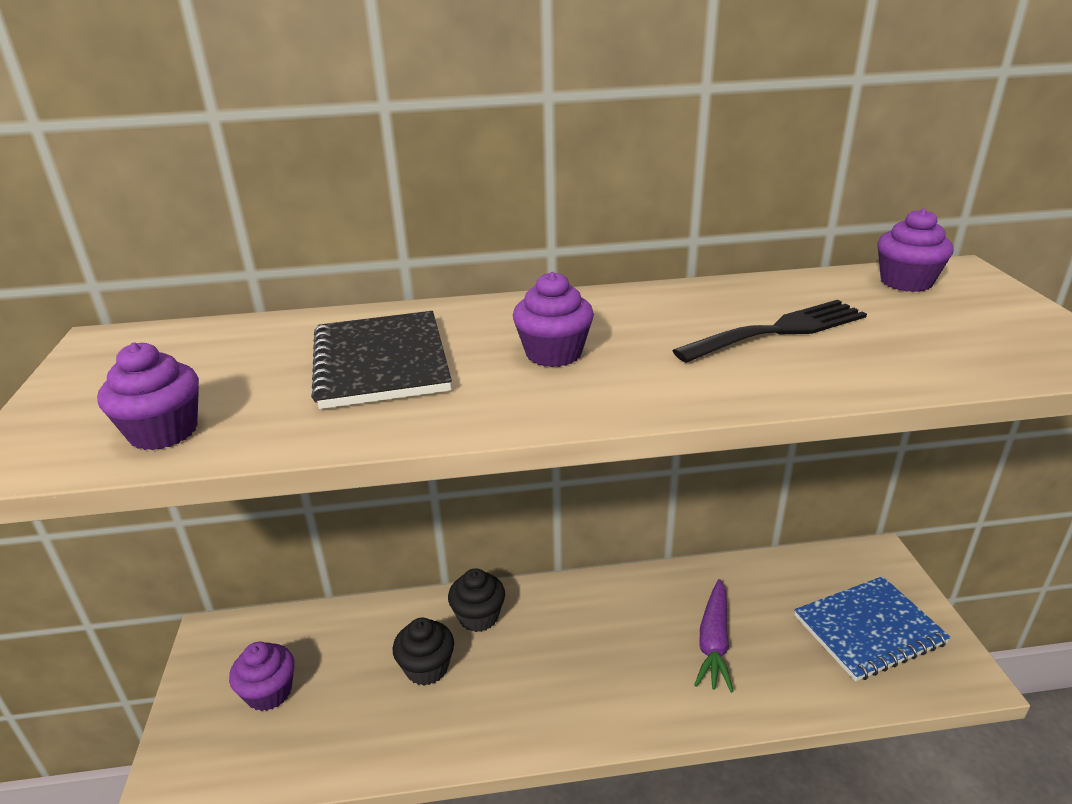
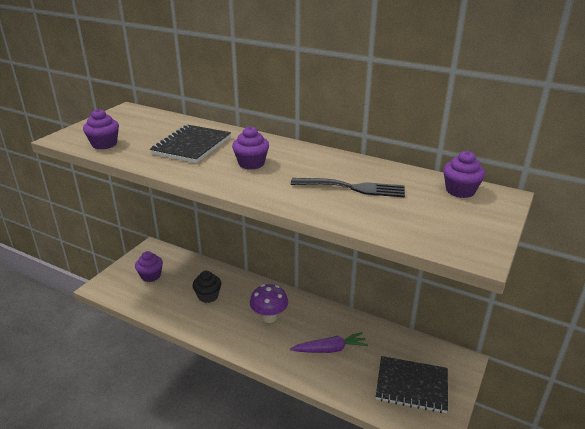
camera: 35 degrees right, 0 degrees up
black cupcake [448,568,505,632] -> none
purple carrot [694,579,734,693] -> purple carrot turned 150 degrees counterclockwise [290,332,368,353]
blue notebook [794,576,951,681] -> black notebook [376,356,448,413]
none -> purple mushroom [250,284,288,323]

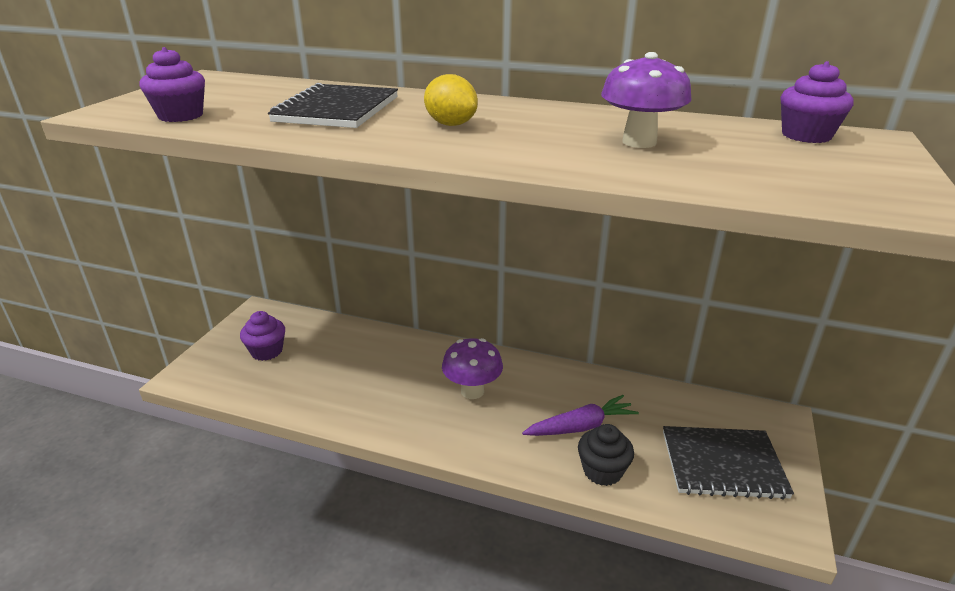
camera: 10 degrees left, 0 degrees up
black cupcake [192,271,221,303] -> black cupcake moved to [578,424,634,486]
purple cupcake [232,126,269,170] -> yellow lemon [424,74,478,126]
black fork [291,178,405,197] -> purple mushroom [601,52,691,148]

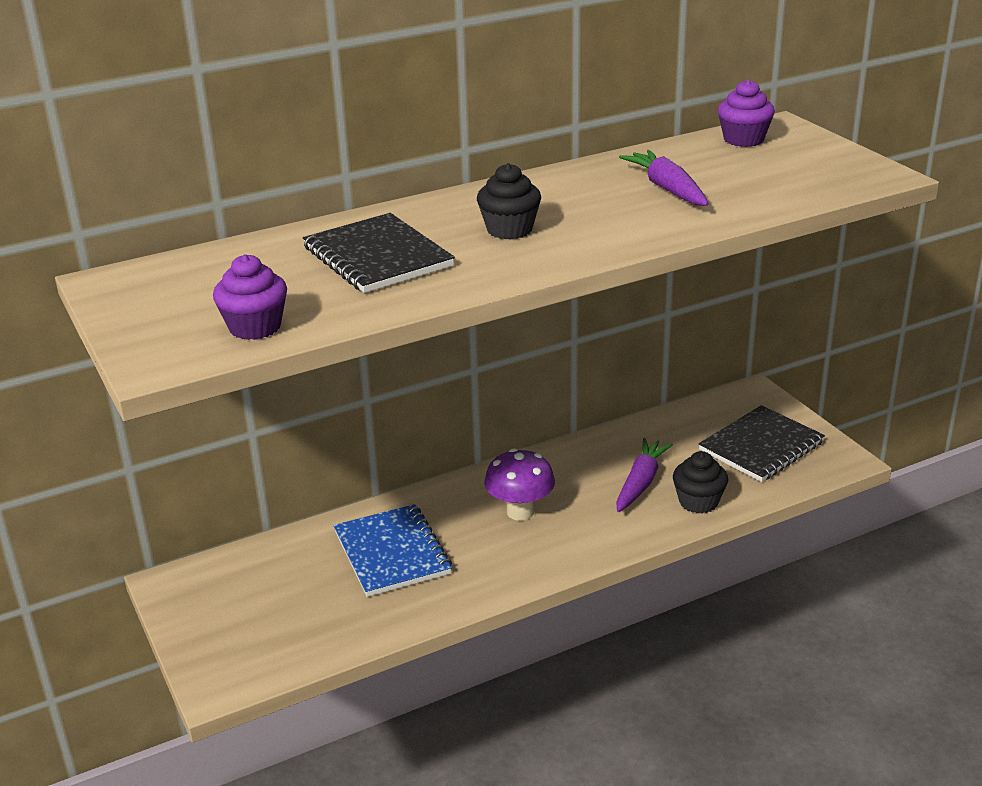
camera: 45 degrees left, 0 degrees up
purple cupcake [240,311,285,361] -> none
yellow lemon [424,74,478,126] -> black cupcake [477,163,541,239]
purple mushroom [601,52,691,148] -> purple carrot [619,150,709,206]
none -> blue notebook [334,504,452,597]

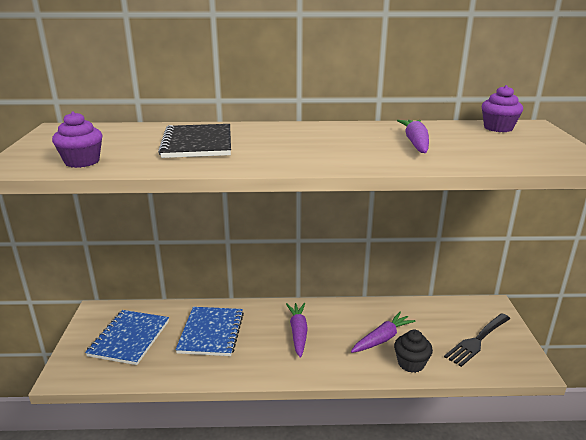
camera: 25 degrees right, 5 degrees down
black cupcake [477,163,541,239] -> none
purple mushroom [484,448,555,521] -> purple carrot [286,303,308,358]
black notebook [698,405,825,482] -> black fork [444,313,510,367]
none -> blue notebook [85,310,169,365]

